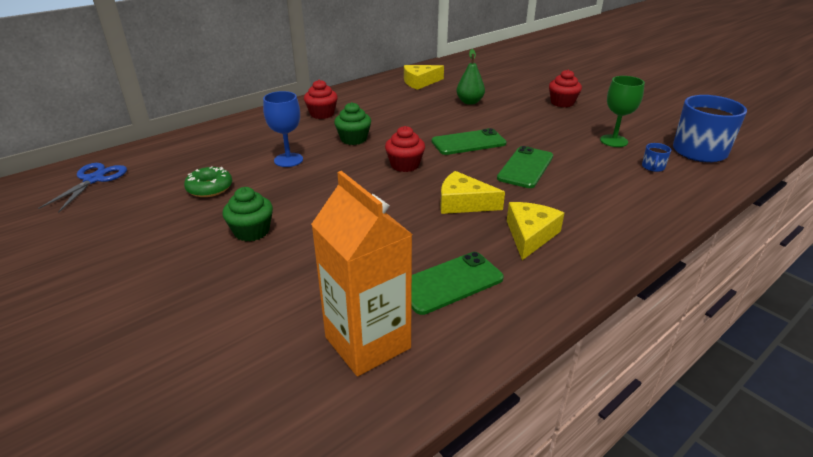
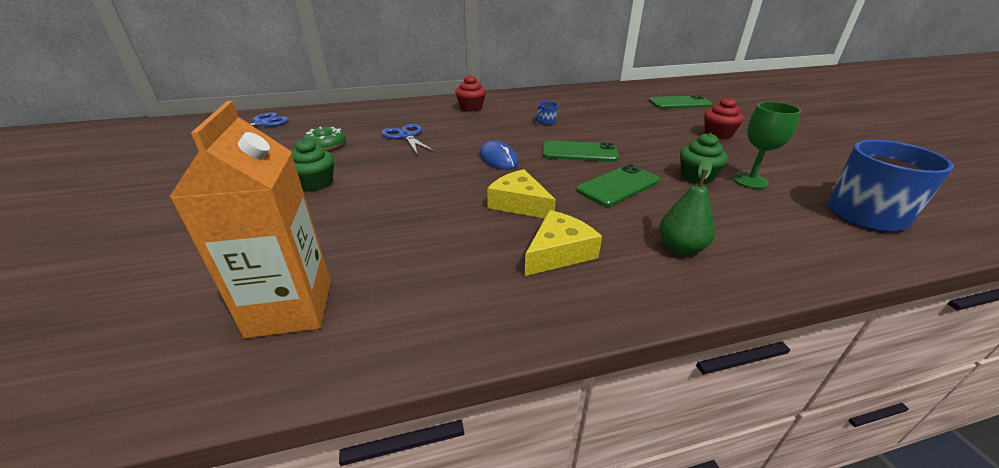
camera: 25 degrees right, 0 degrees up
blue goblet [263,91,303,167] -> blue scissors [381,124,436,156]
green cupcake [334,102,371,145] -> green cupcake moved to [680,133,728,184]
red cupcake [385,126,425,172] -> blue mouse [479,141,519,170]
yellow cheese [404,65,444,90] -> none
green phone [411,252,504,315] -> green phone moved to [649,95,713,109]
green pear [456,49,485,105] -> green pear moved to [659,159,715,255]
blue mug [642,143,671,172] -> blue mug moved to [536,101,558,125]

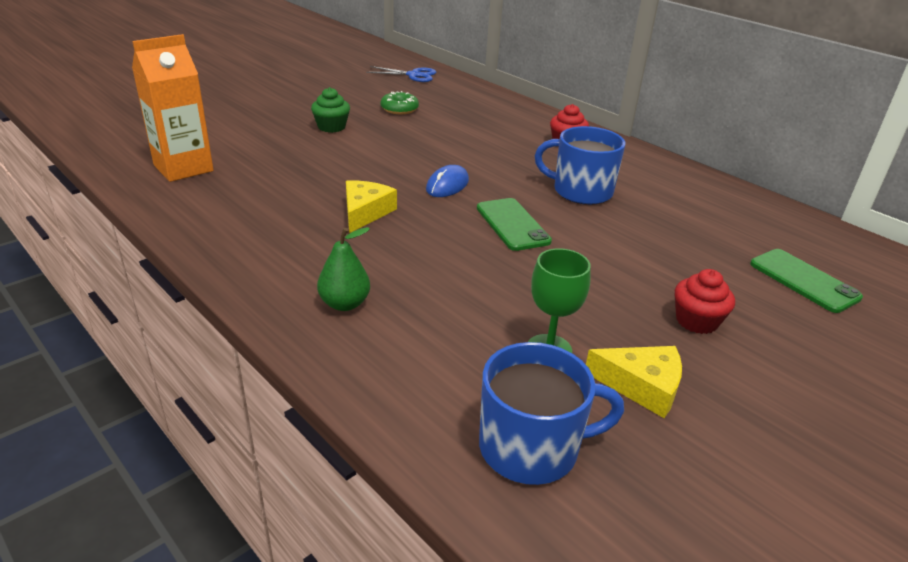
camera: 60 degrees right, 0 degrees up
blue scissors [381,124,436,156] -> none
yellow cheese [524,210,602,276] -> yellow cheese moved to [586,346,682,418]
blue mug [536,101,558,125] -> blue mug [535,126,625,205], size x2.45
green phone [576,164,660,207] -> none
green cupcake [680,133,728,184] -> none

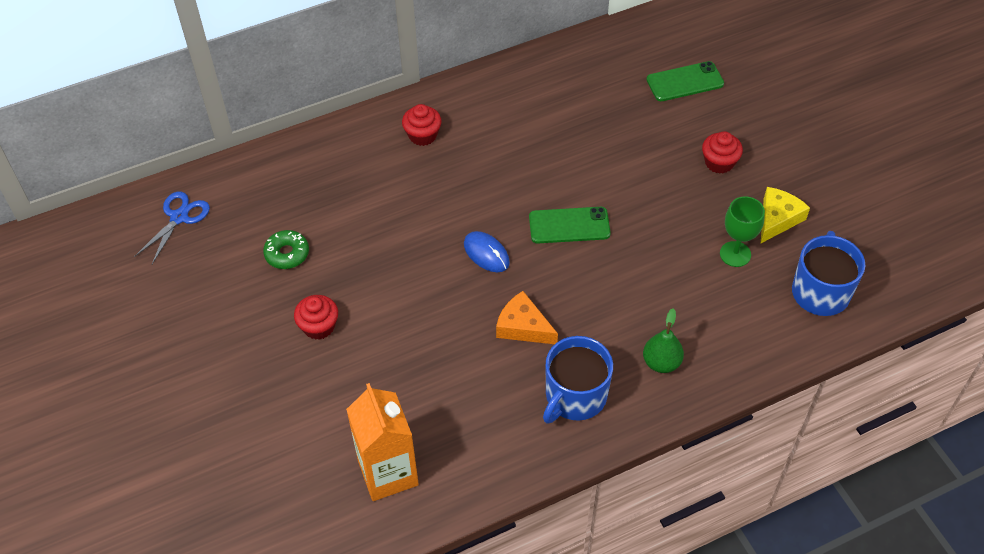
camera: 70 degrees left, 20 degrees up
green cupcake [311,87,350,133] -> red cupcake [294,295,338,340]
yellow cheese [346,180,397,233] -> orange cheese [496,291,558,344]
blue mug [535,126,625,205] -> blue mug moved to [543,336,613,424]

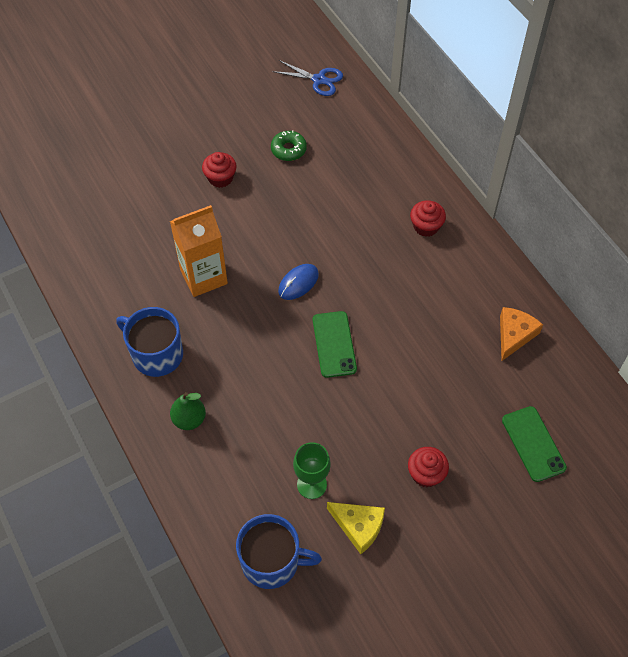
camera: 85 degrees right, 5 degrees up
orange carton [346,383,419,501] -> orange carton moved to [170,205,228,297]
orange cheese [496,291,558,344] -> orange cheese moved to [500,307,543,361]

